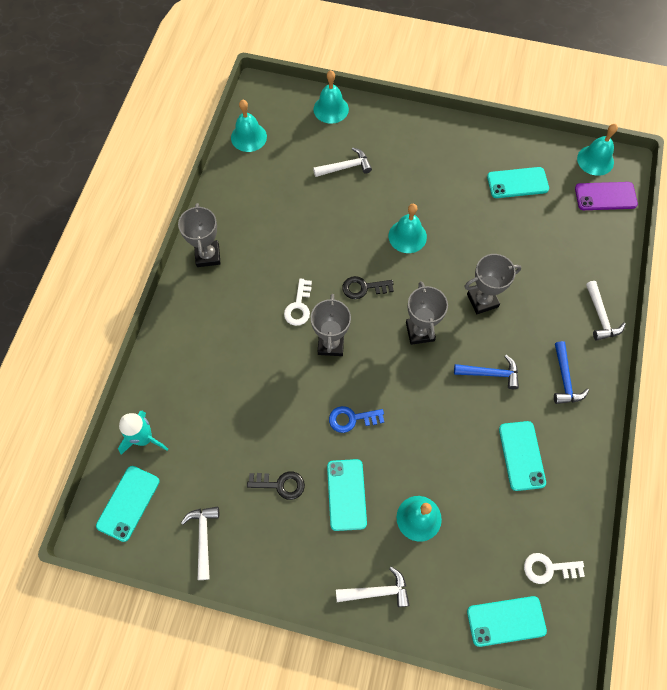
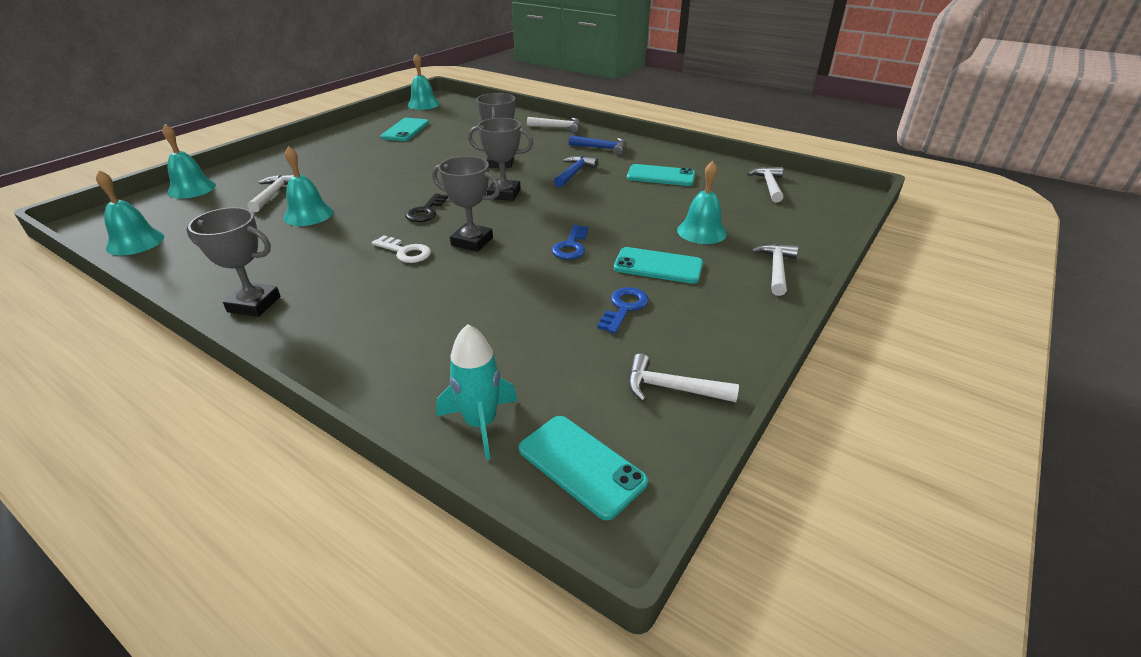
camera: 70 degrees left, 30 degrees down
black key [247,471,305,500] -> blue key [597,287,649,334]
turquoise bell [389,204,427,253] -> turquoise bell moved to [283,146,333,226]
turquoise phone [467,596,547,647] -> none
white key [524,553,585,584] -> white hammer [747,167,783,203]
purple phone [575,182,638,210] -> none

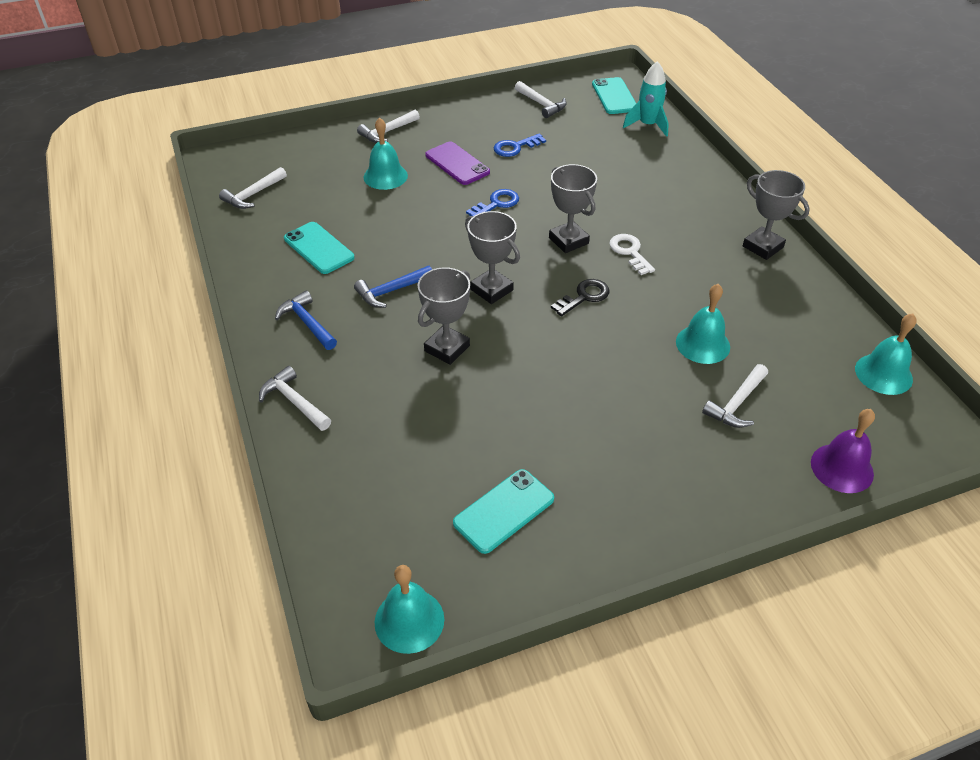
camera: 145 degrees left, 10 degrees up
turquoise bell [162,124,216,199] -> purple bell [811,409,875,493]
turquoise phone [614,247,703,284] -> purple phone [425,141,490,185]

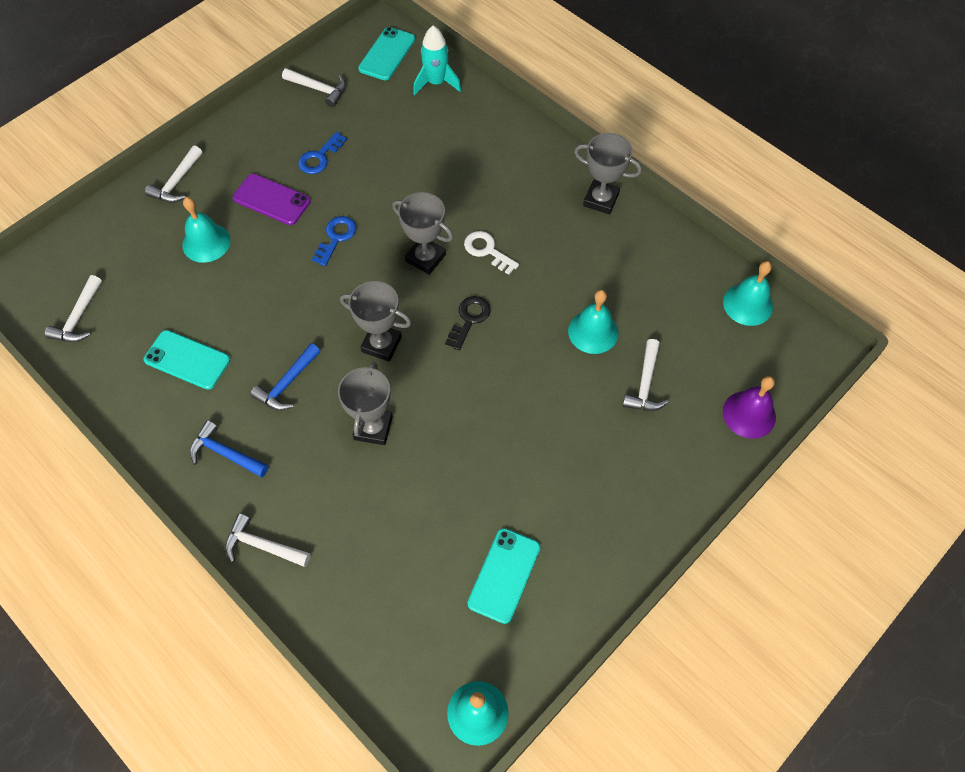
camera: 25 degrees left, 15 degrees up
turquoise phone [592,77,636,114] -> turquoise phone turned 60 degrees clockwise [358,27,415,80]

